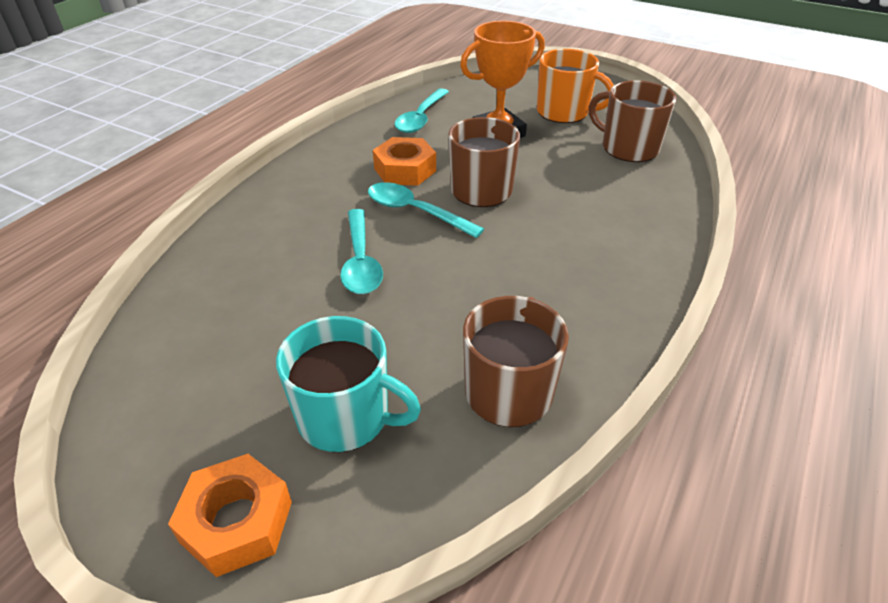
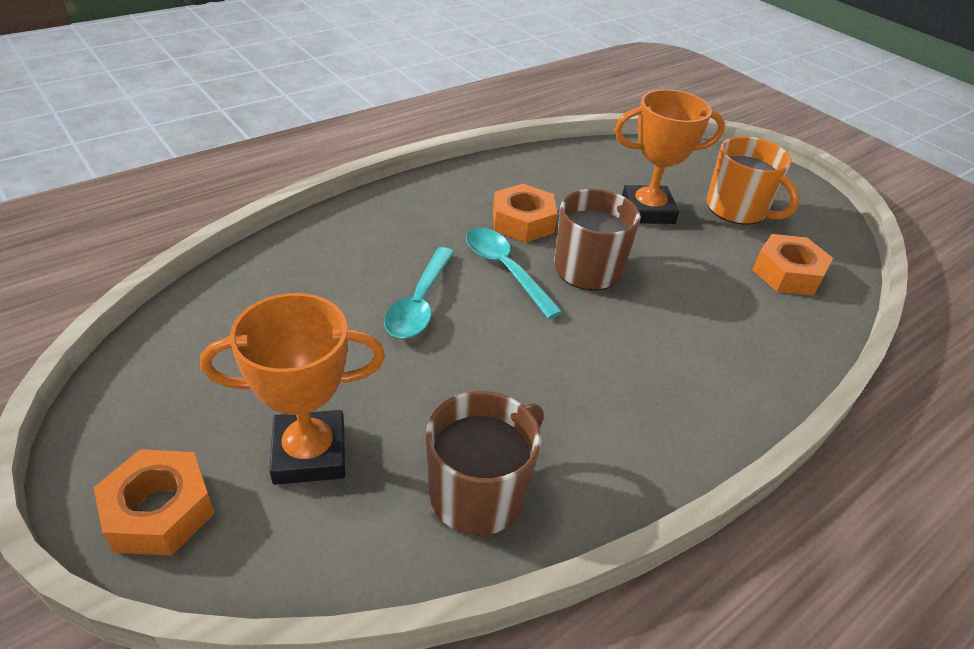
camera: 20 degrees right, 0 degrees up
turquoise mug [276,316,421,452] -> orange trophy [200,293,385,485]
turquoise spoon [394,88,449,133] -> none
brown mug [588,80,677,162] -> orange nut [752,234,833,296]

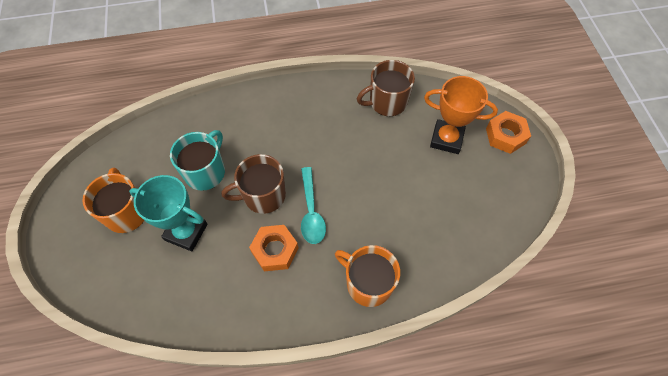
camera: 150 degrees left, 20 degrees up
turquoise spoon [384,247,454,338] -> none
orange trophy [614,89,725,224] -> turquoise trophy [129,175,208,251]
orange nut [752,234,833,296] -> none
none -> turquoise mug [170,130,225,191]
none -> orange mug [335,245,400,307]

